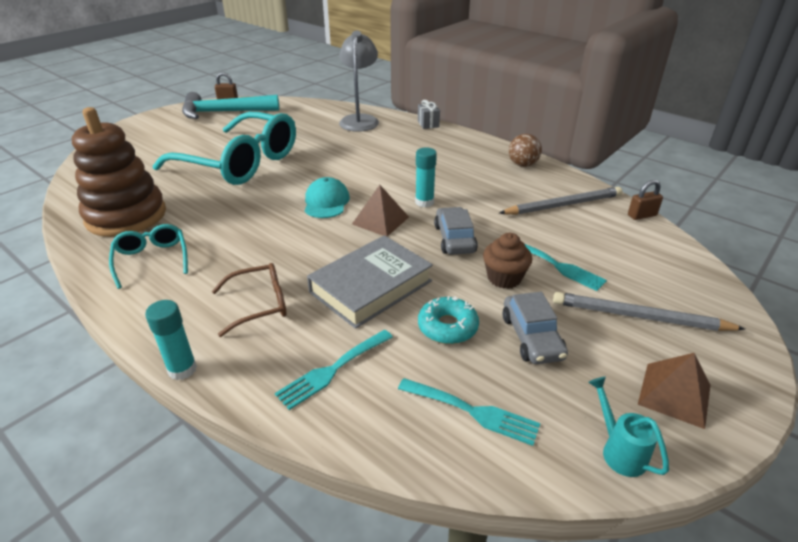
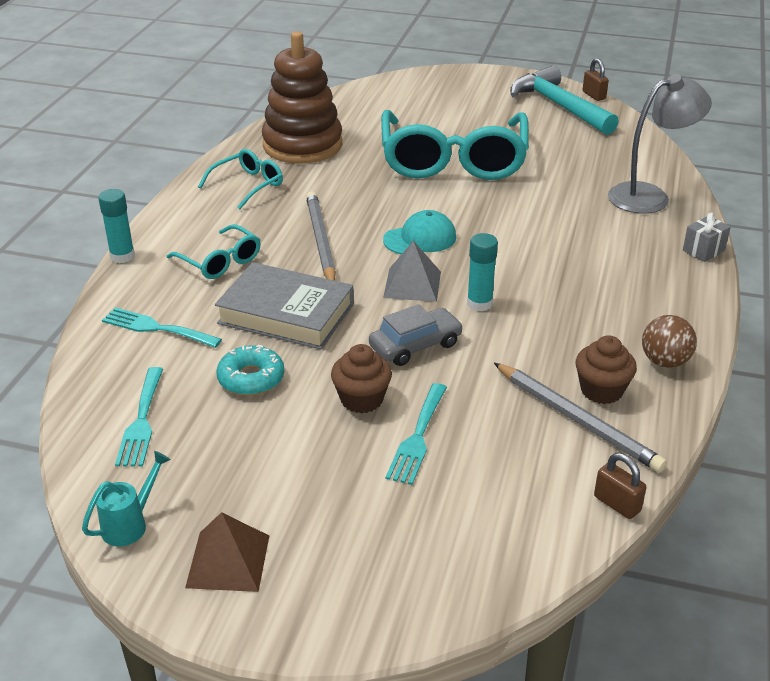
camera: 65 degrees right, 0 degrees up
brown glasses [212,263,287,337] -> turquoise glasses [167,225,261,279]
brown pyramid [352,185,409,236] -> grey pyramid [383,241,441,302]
grey car [503,292,568,364] -> none
grey pencil [553,292,745,331] -> grey pencil moved to [306,191,336,281]
none -> brown cupcake [576,335,637,404]

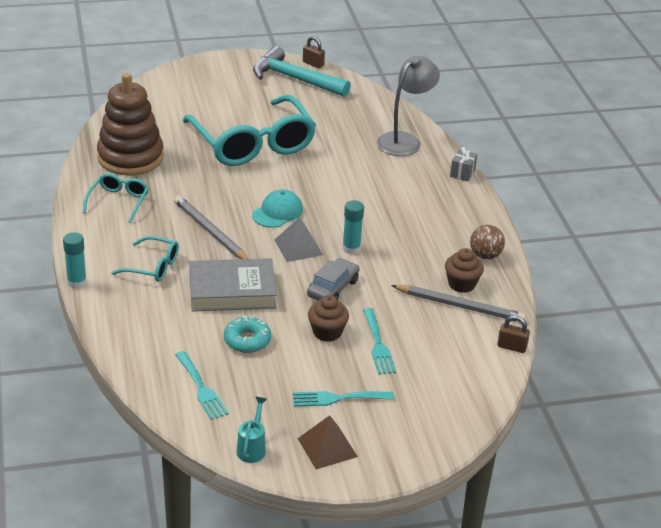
camera: 30 degrees left, 0 degrees up
turquoise fork [102,307,222,348] -> turquoise fork moved to [293,391,394,406]

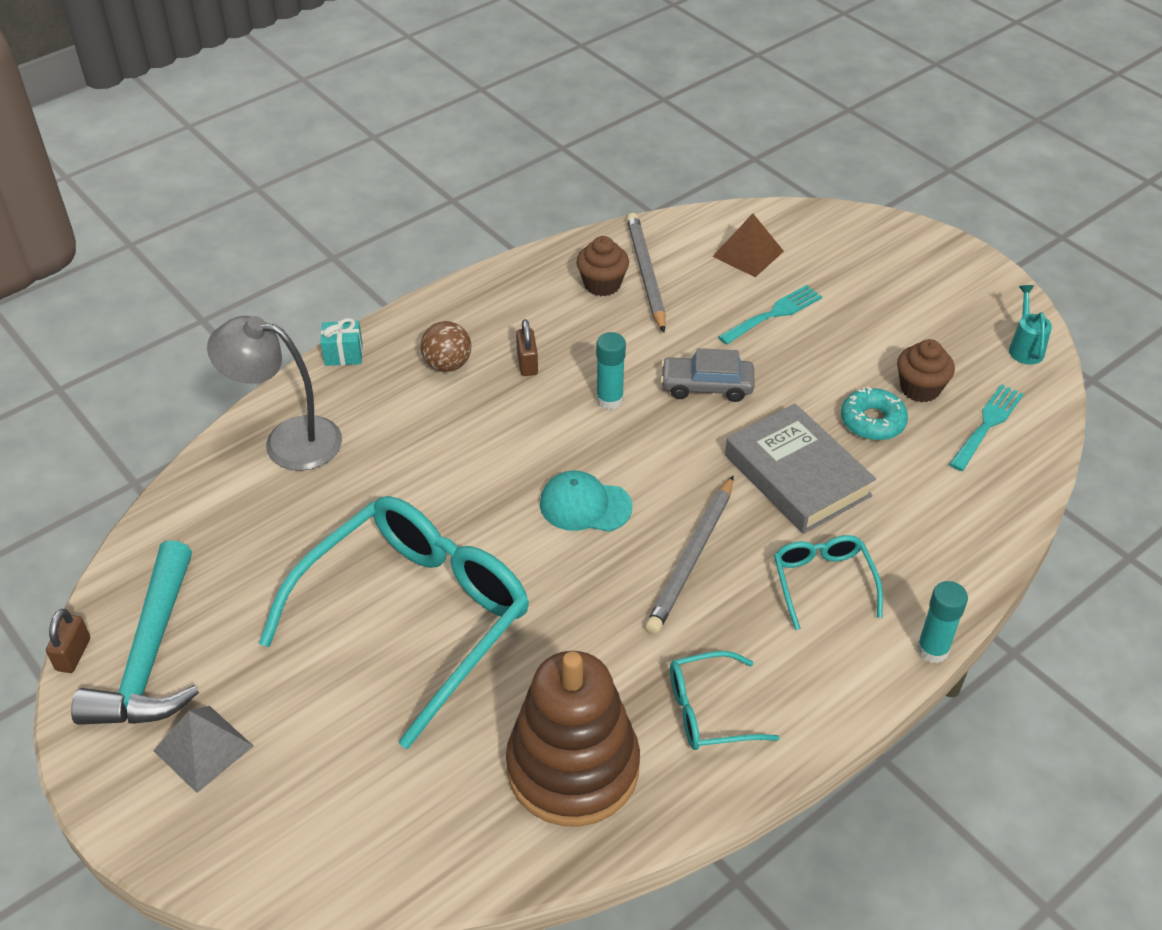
camera: 115 degrees left, 10 degrees up
turquoise watering can [237,397,267,463] -> turquoise watering can turned 105 degrees clockwise [1009,285,1052,365]
grey pyramid [275,217,323,262] -> grey pyramid moved to [153,706,253,793]
turquoise fork [293,391,394,406] -> none
brown pyramid [298,415,358,469] -> brown pyramid moved to [712,213,784,277]
brown cupcake [308,295,349,342] -> brown cupcake moved to [897,339,955,403]
grey gift [450,147,477,182] -> turquoise gift [321,318,363,366]
brown ball [470,225,505,259] -> brown ball moved to [421,321,471,372]
brown padlock [498,315,530,353] -> brown padlock moved to [516,319,538,376]

